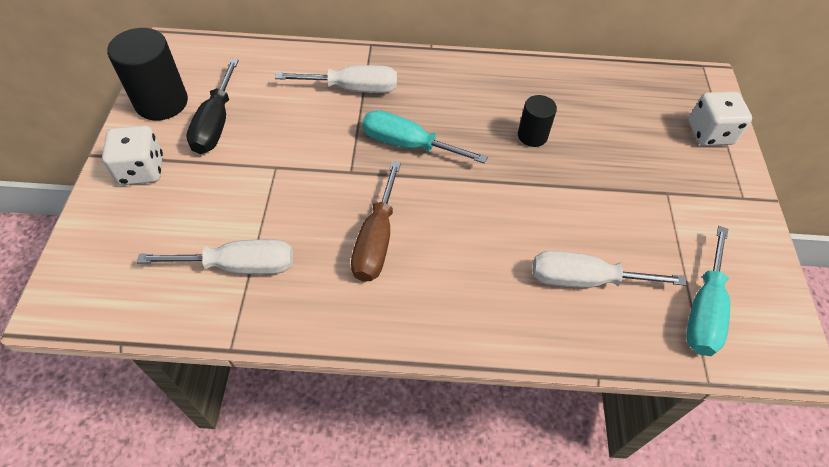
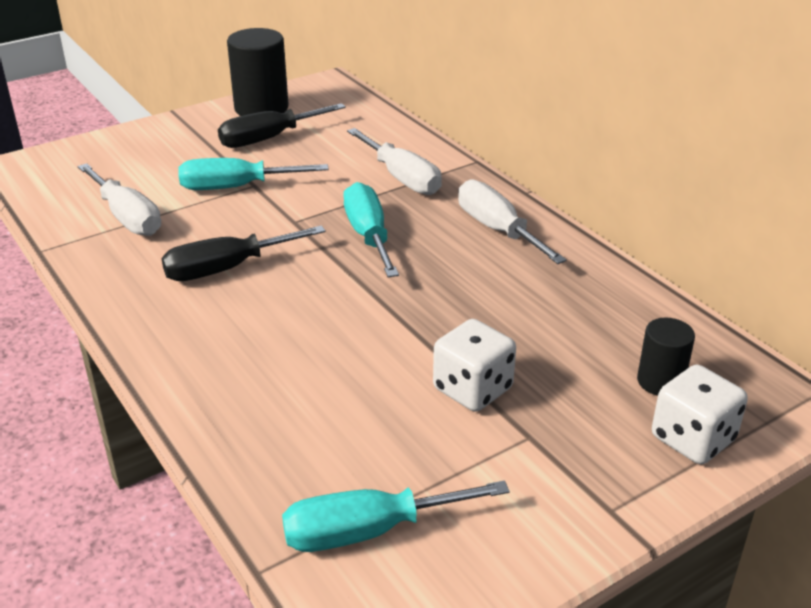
camera: 55 degrees right, 20 degrees down
white dice [102,126,163,185] -> white dice moved to [433,319,516,412]
brown screwdriver [351,161,401,282] -> black screwdriver [161,225,326,281]
black cylinder [518,95,557,147] -> black cylinder moved to [637,317,695,395]
white screwdriver [533,251,687,288] -> white screwdriver moved to [458,179,567,264]
none -> turquoise screwdriver [178,158,329,190]

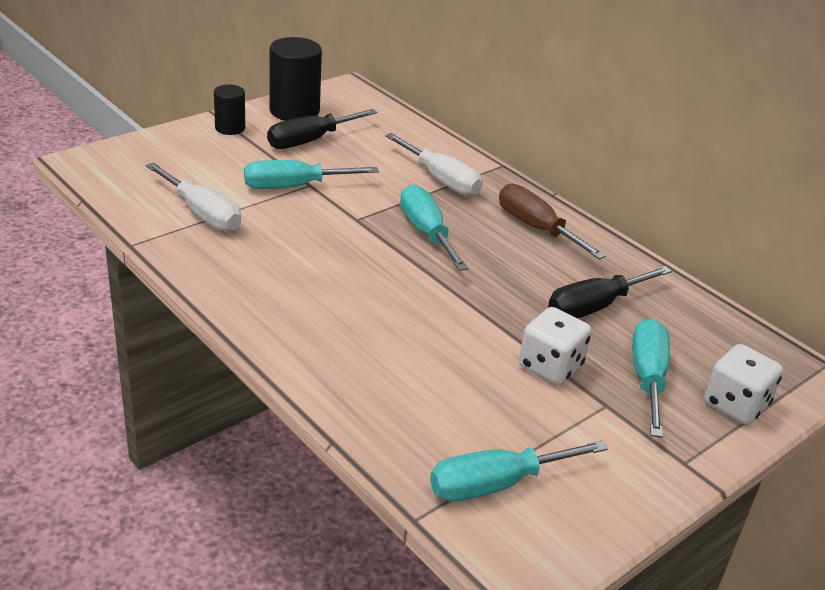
camera: 10 degrees left, 0 degrees up
black screwdriver [161,225,326,281] -> black screwdriver moved to [548,266,672,318]
white screwdriver [458,179,567,264] -> brown screwdriver [499,183,606,259]
black cylinder [637,317,695,395] -> black cylinder moved to [214,84,245,135]
none -> turquoise screwdriver [632,319,670,438]

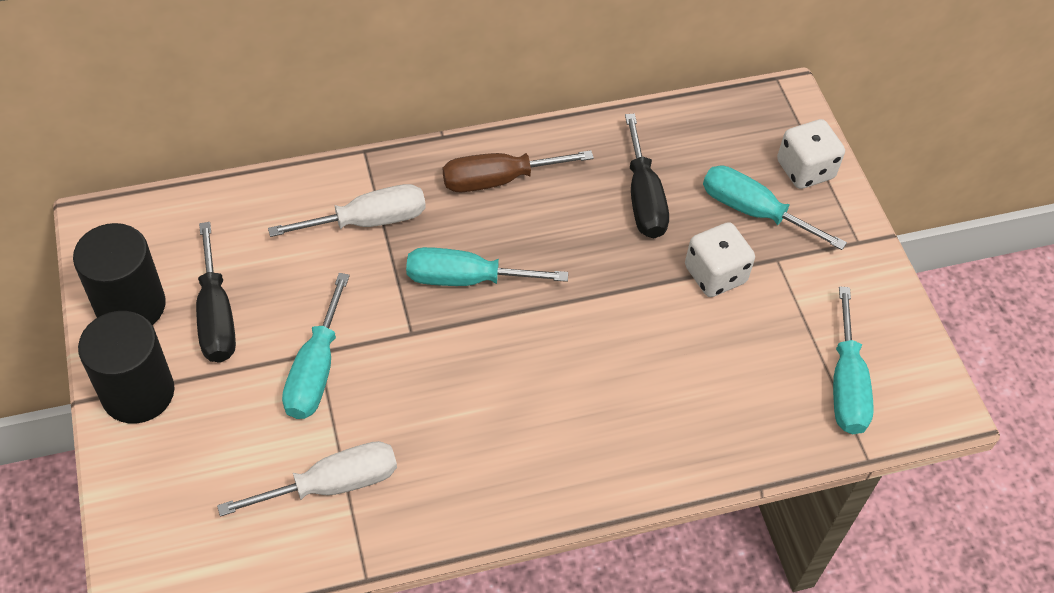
camera: 65 degrees left, 20 degrees up
black cylinder [214,84,245,135] -> black cylinder [78,311,174,424], size x1.74

